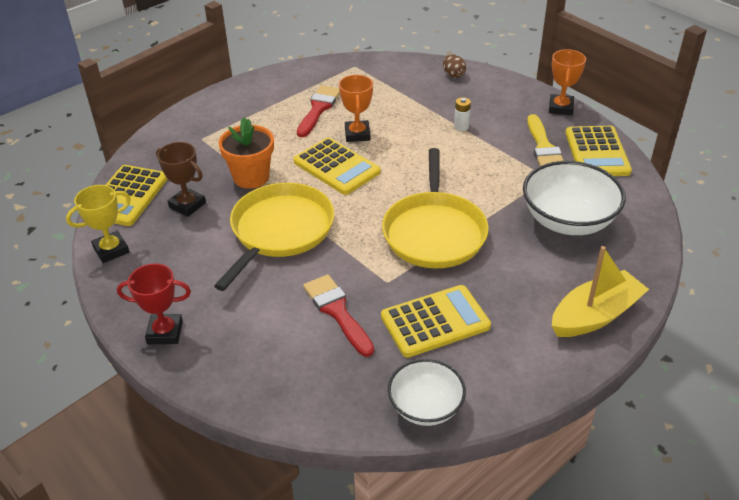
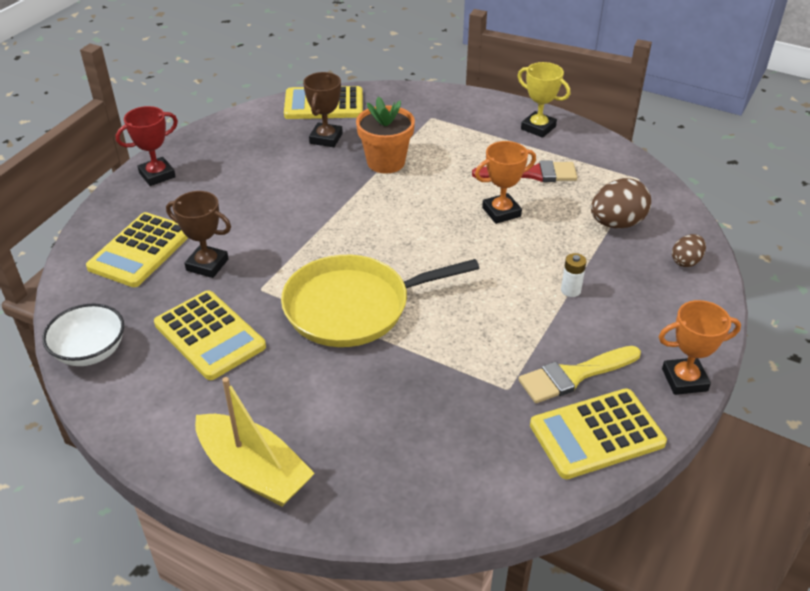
camera: 70 degrees right, 0 degrees up
yellow trophy [66,185,131,263] -> yellow trophy moved to [518,62,570,138]
red trophy [117,263,191,344] -> red trophy turned 75 degrees clockwise [116,106,178,186]
yellow pan [214,183,334,291] -> none
yellow calculator [293,137,381,195] -> yellow calculator moved to [86,212,188,287]
red brush [303,274,374,357] -> brown trophy [166,191,231,278]
white bowl [523,161,626,235] -> none
none -> brown egg [591,178,651,229]

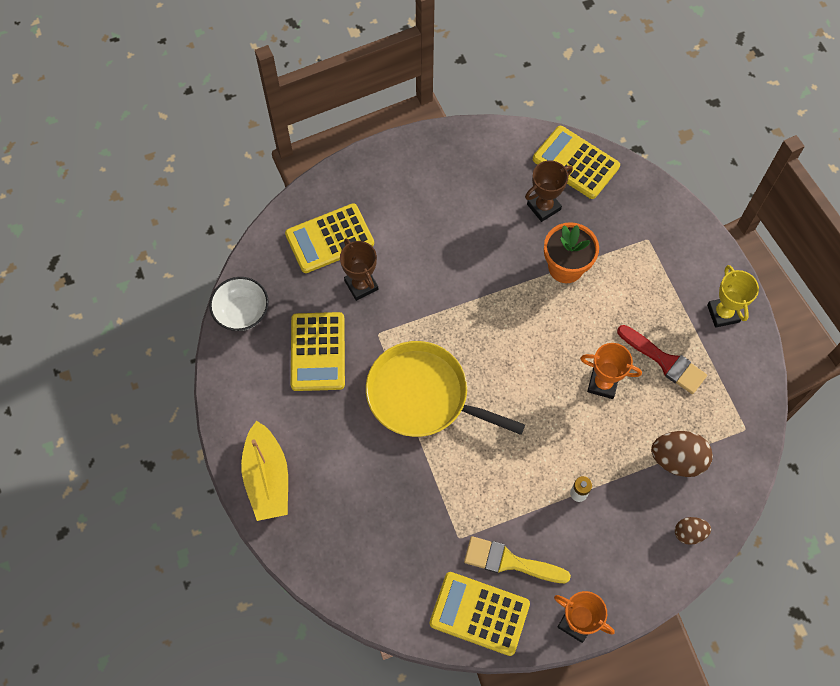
camera: 40 degrees right, 25 degrees up
red trophy [116,106,178,186] -> none

